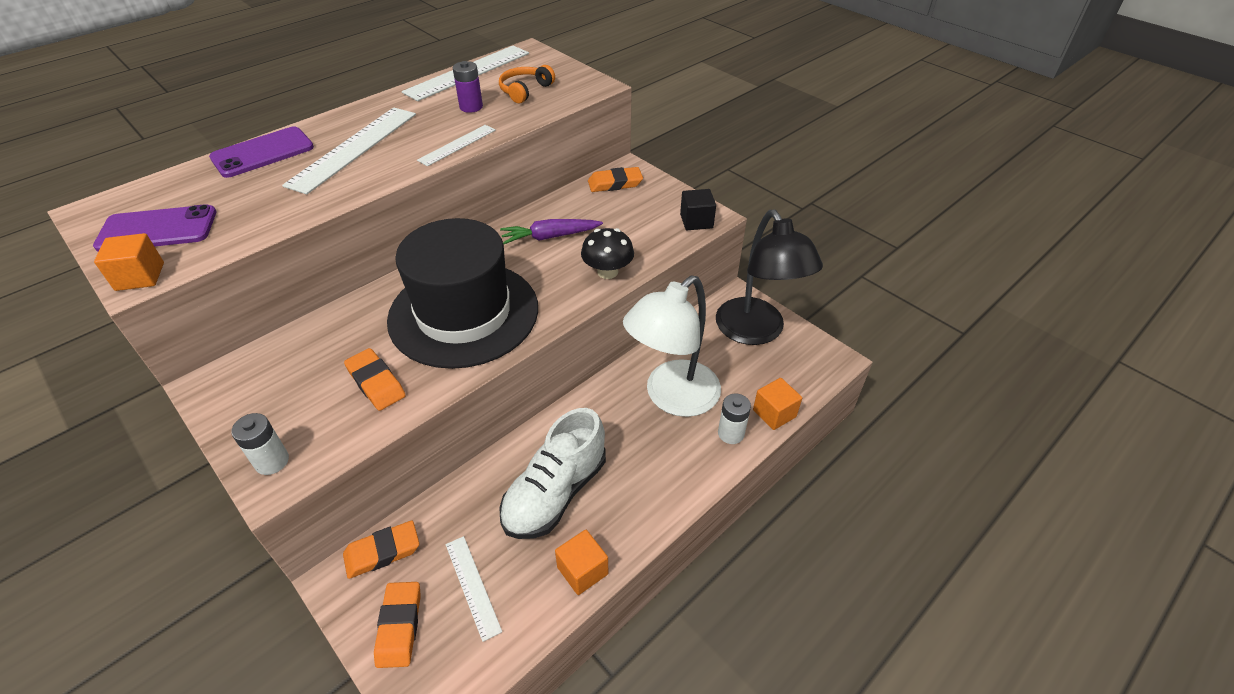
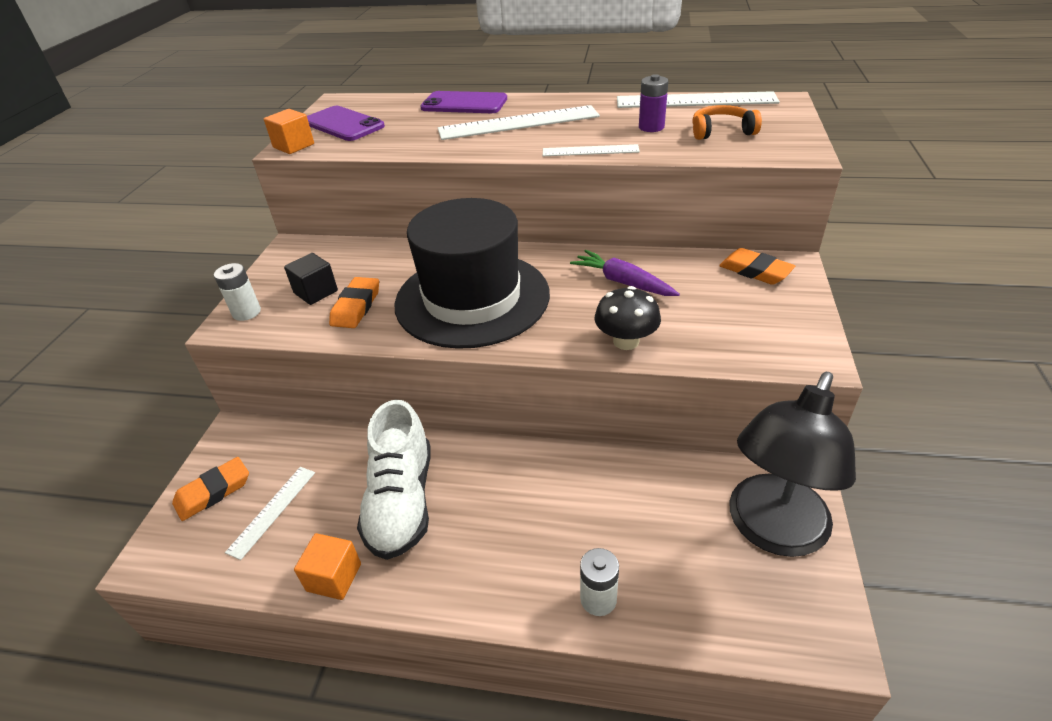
camera: 55 degrees right, 5 degrees down
orange eraser [343,520,419,579] -> none
white shoe [500,408,606,539] -> white shoe turned 90 degrees counterclockwise [357,400,431,560]
white lamp [623,276,721,417] -> none
black cube [680,189,716,230] -> black cube moved to [284,253,338,305]
orange cube [753,378,802,430] -> none

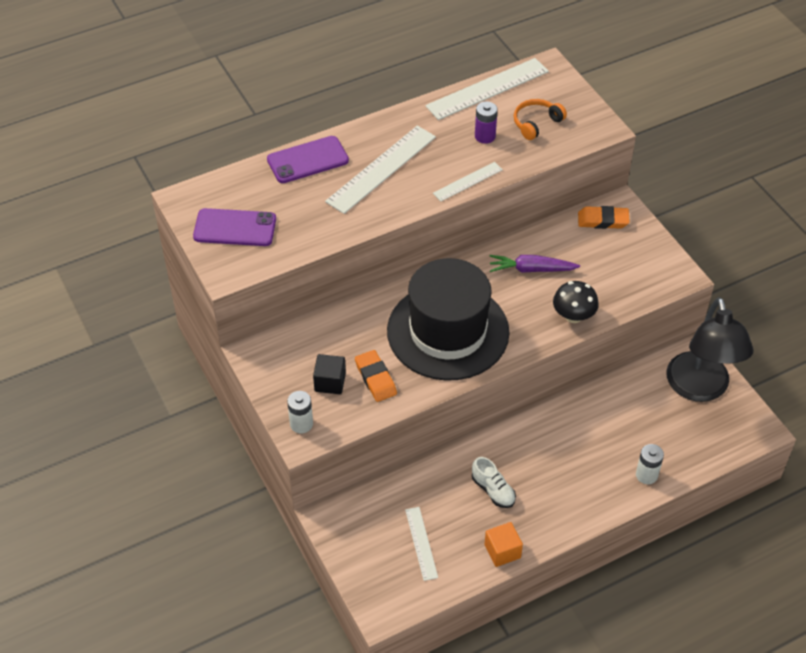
camera: 40 degrees left, 10 degrees up
orange eraser [172,457,249,521] -> none
orange cube [264,109,314,154] -> none
white shoe [357,400,431,560] -> white shoe [472,457,516,508], size x0.52

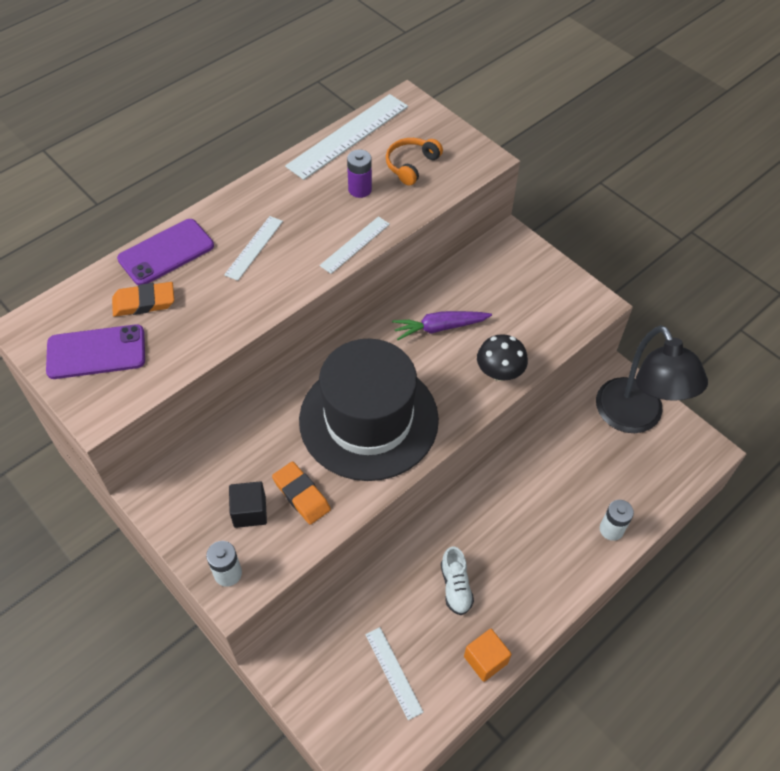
camera: 15 degrees left, 5 degrees up
white ruler [325,126,436,214] -> white ruler [224,216,283,281], size x0.54
white shoe [472,457,516,508] -> white shoe turned 45 degrees clockwise [441,546,474,615]
orange eraser [578,206,630,229] -> orange eraser moved to [112,282,174,317]

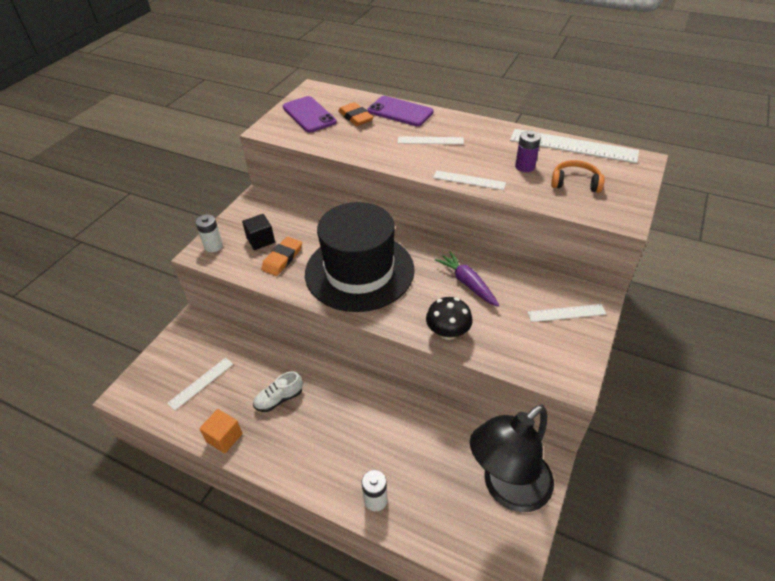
camera: 70 degrees right, 10 degrees down
none -> white ruler [528,304,606,322]

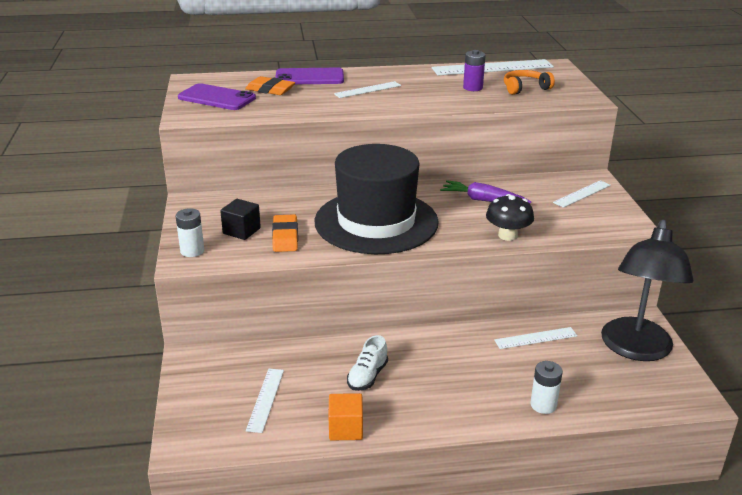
camera: 35 degrees left, 15 degrees down
white ruler [433,171,506,190] -> white ruler moved to [494,327,577,349]

